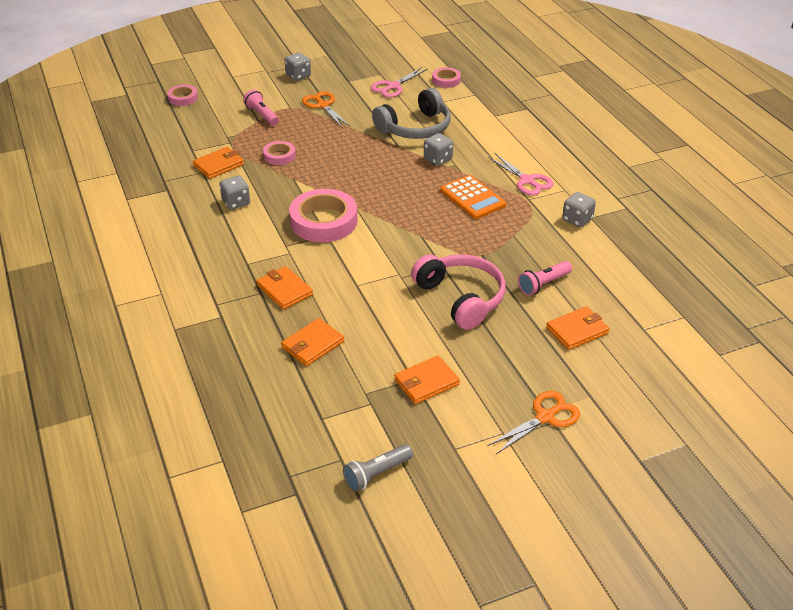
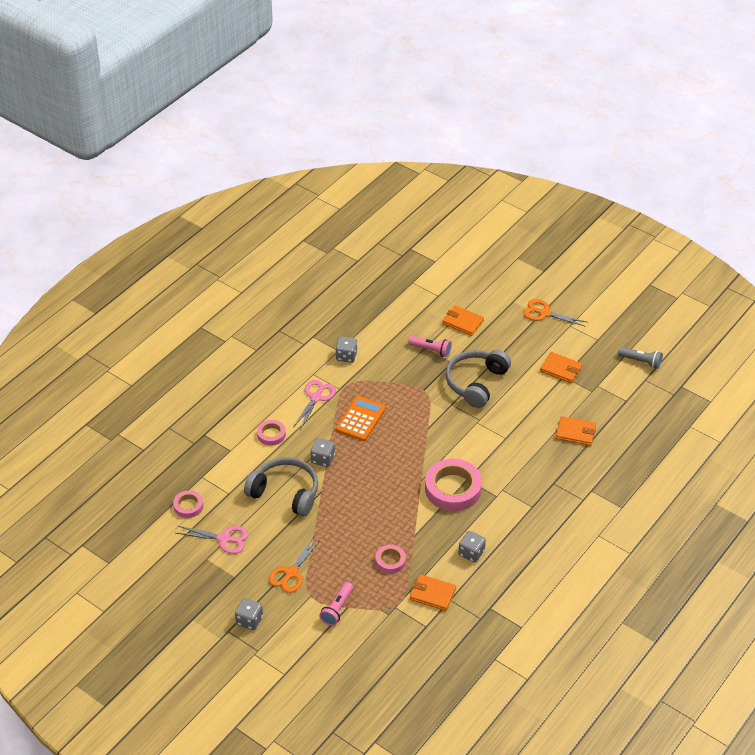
camera: 120 degrees left, 5 degrees up
pink tape [167,85,198,106] -> pink tape moved to [257,420,286,446]
orange wallet [256,266,313,310] -> none
pink headphones [411,254,506,330] -> grey headphones [445,350,511,408]

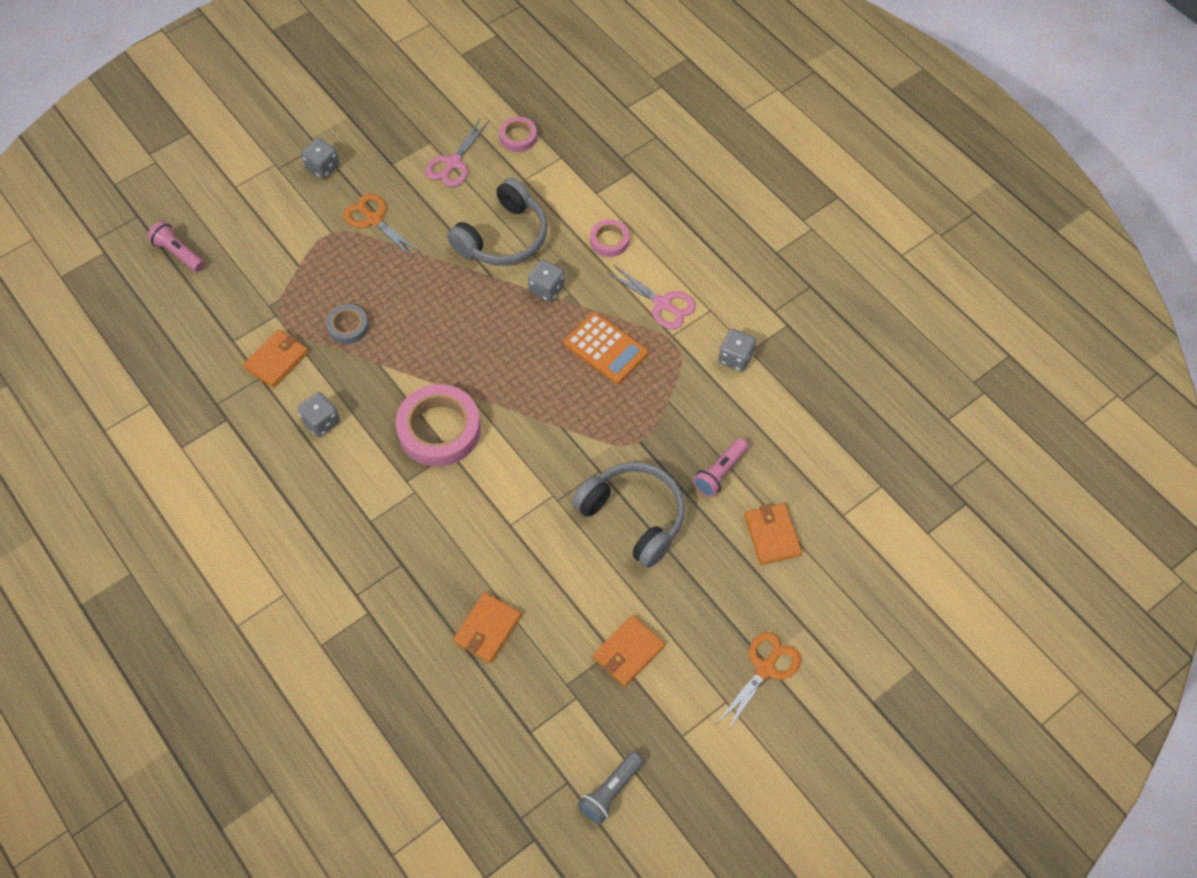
camera: 105 degrees right, 15 degrees up
pink flashlight [319,582,353,626] -> pink flashlight moved to [147,221,205,272]
pink tape [375,545,406,573] -> grey tape [326,304,369,344]
orange wallet [443,305,484,336] -> orange wallet turned 60 degrees counterclockwise [744,503,802,565]

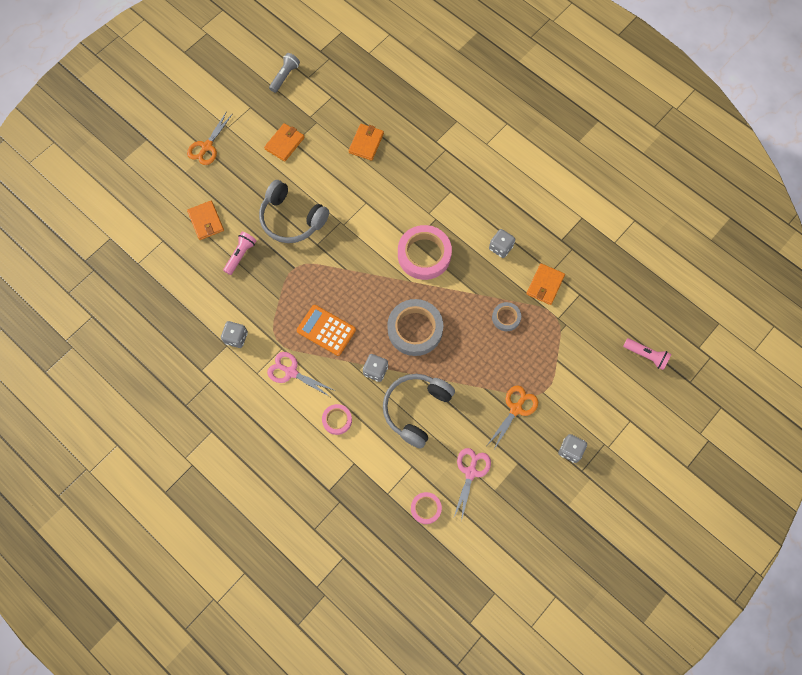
camera: 170 degrees right, 10 degrees up
orange scissors [343,194,421,259] -> orange scissors turned 90 degrees counterclockwise [487,385,538,449]
none -> grey tape [387,299,443,356]

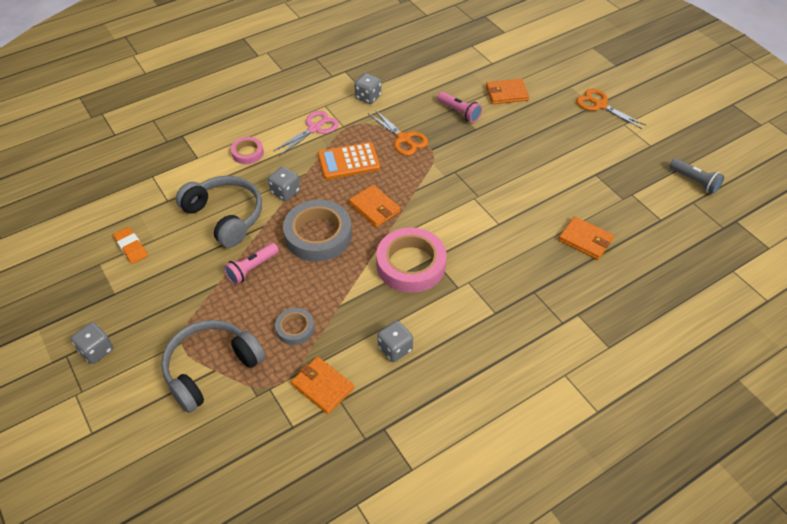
camera: 105 degrees right, 20 degrees down
grey headphones [259,180,329,243] -> grey headphones moved to [161,320,265,413]
orange wallet [264,123,305,162] -> orange wallet moved to [349,185,401,227]
orange calculator [297,305,356,356] -> orange calculator turned 150 degrees counterclockwise [318,142,380,179]
pink tape [411,492,442,524] -> none
pink scissors [453,448,491,522] -> orange eraser [113,227,148,264]
orange scissors [487,385,538,449] -> orange scissors moved to [369,109,428,156]
pink flashlight [623,338,671,370] -> pink flashlight moved to [224,243,279,285]

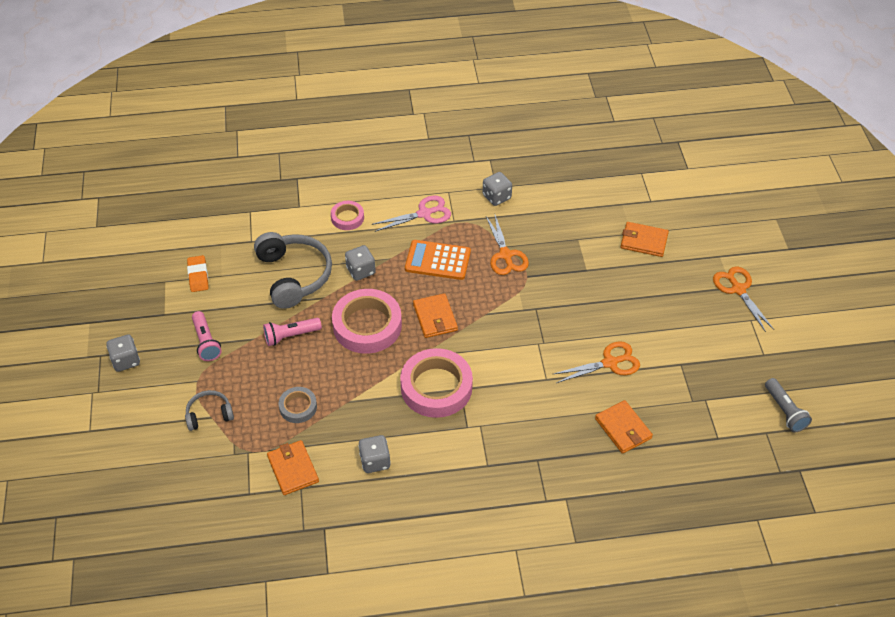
camera: 25 degrees right, 0 degrees up
grey headphones [161,320,265,413] -> grey headphones [185,390,234,431], size x0.52
grey tape [283,200,352,262] -> pink tape [332,289,402,354]
pink flashlight [437,92,482,123] -> pink flashlight moved to [192,311,222,361]
none -> orange scissors [554,341,640,383]

